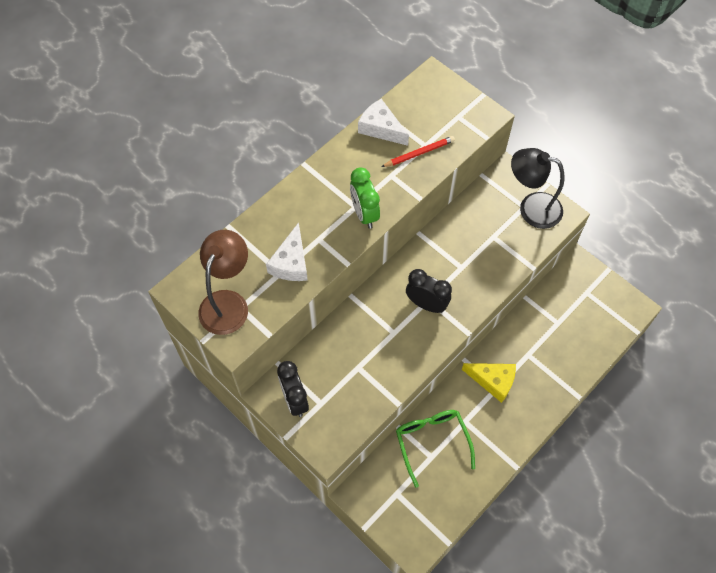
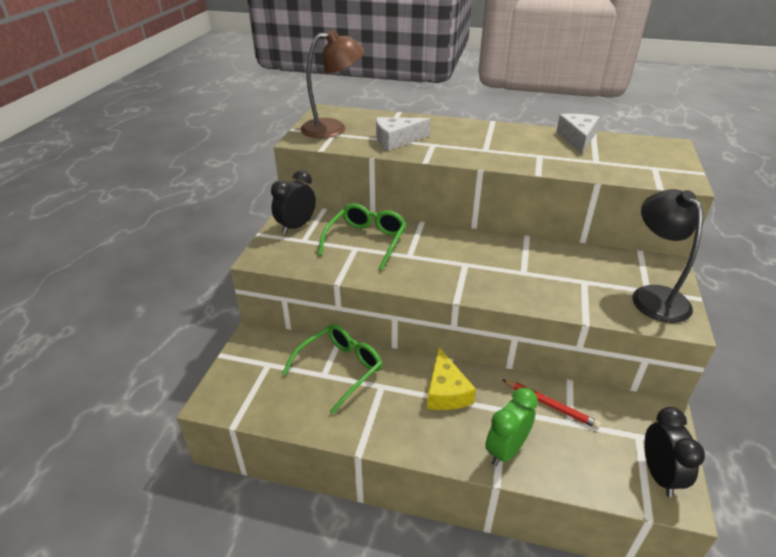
camera: 60 degrees right, 25 degrees down
green clock [350,167,380,229] -> green clock moved to [485,388,538,466]
red pencil [381,136,455,167] -> red pencil moved to [502,379,601,429]
black clock [406,269,452,313] -> black clock moved to [644,407,705,497]
none -> green glasses [318,203,406,270]

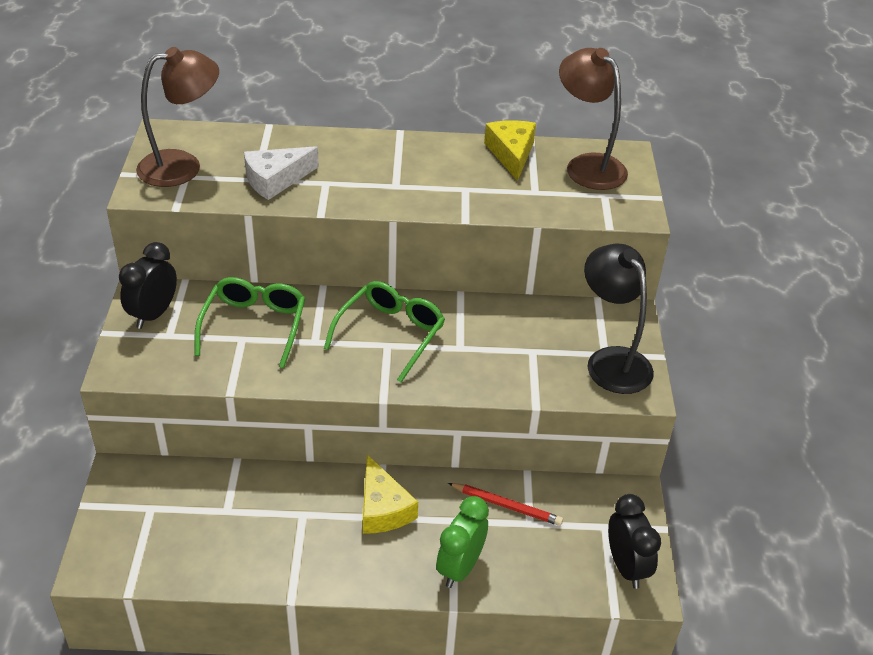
camera: 15 degrees left, 5 degrees up
green glasses [282,324,382,414] -> green glasses moved to [324,281,445,383]
white cheese [556,114,600,154] -> yellow cheese [484,120,536,181]
none -> brown lamp [559,48,628,190]

